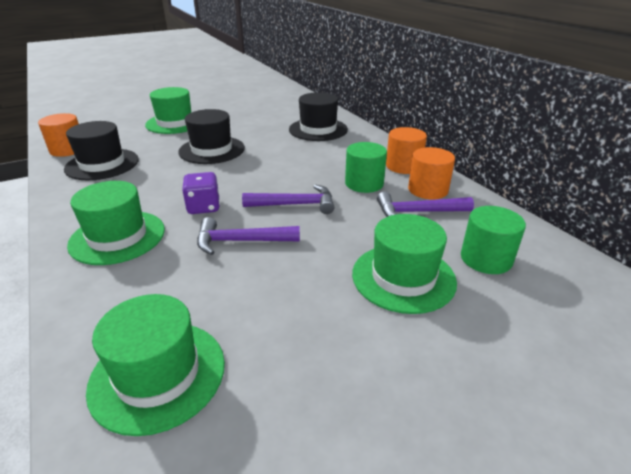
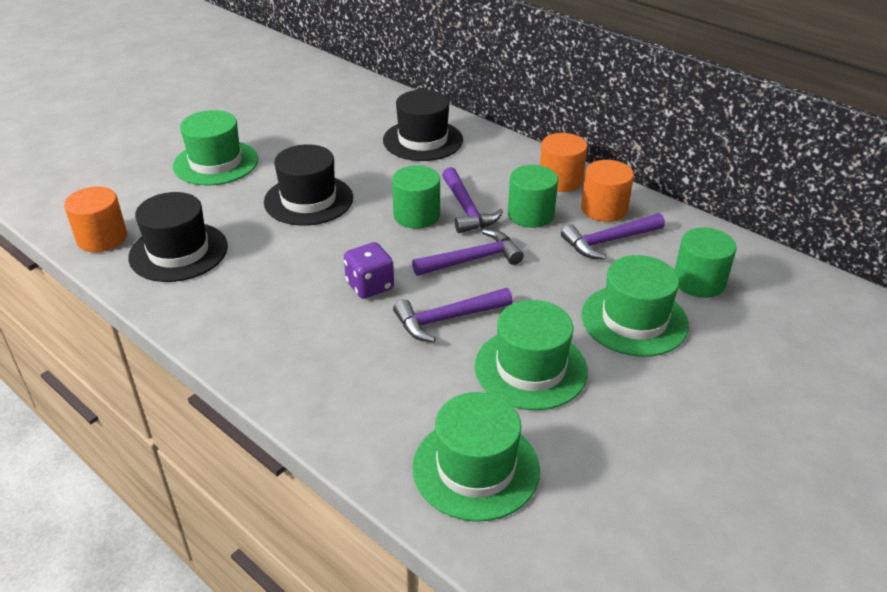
camera: 20 degrees left, 5 degrees up
green hat [67,181,165,265] -> green hat moved to [474,300,588,410]
none -> green cylinder [392,165,440,229]
none -> purple hammer [442,167,503,233]

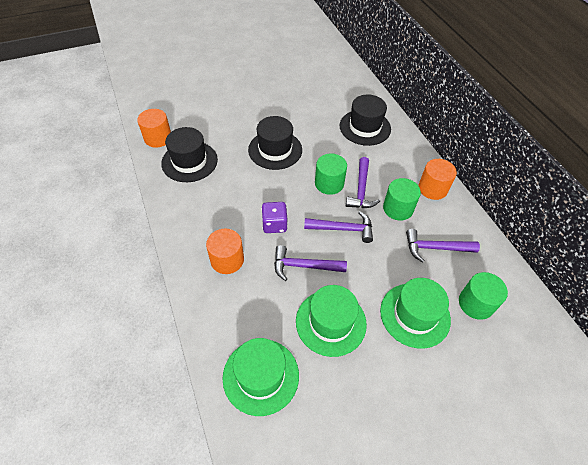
camera: 25 degrees right, 15 degrees up
green hat [173,110,258,186] -> none
orange cylinder [581,160,634,222] -> orange cylinder moved to [206,229,244,274]

